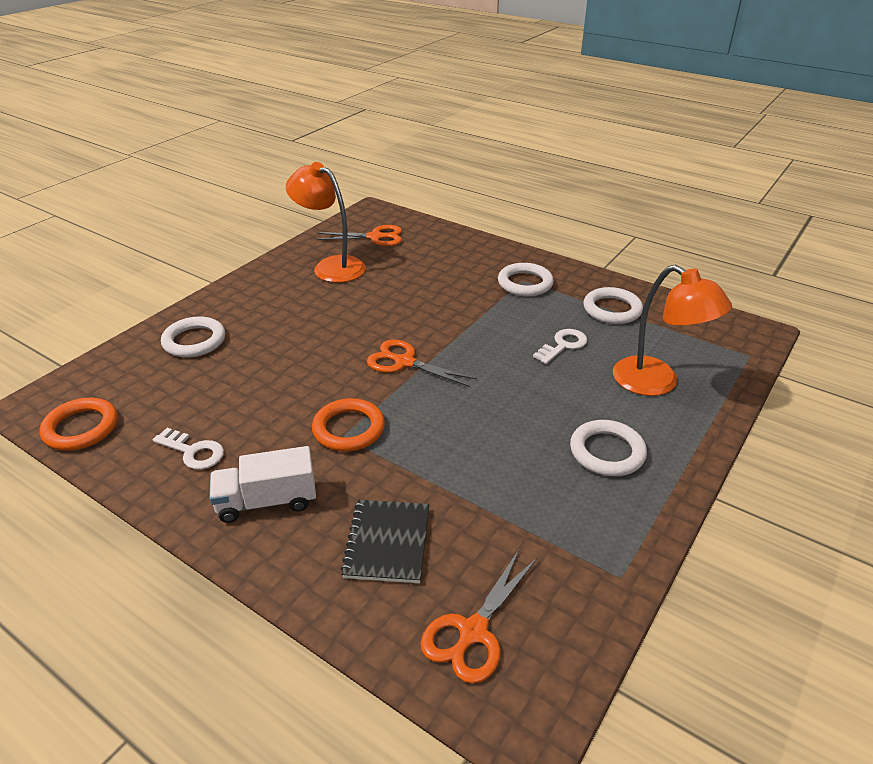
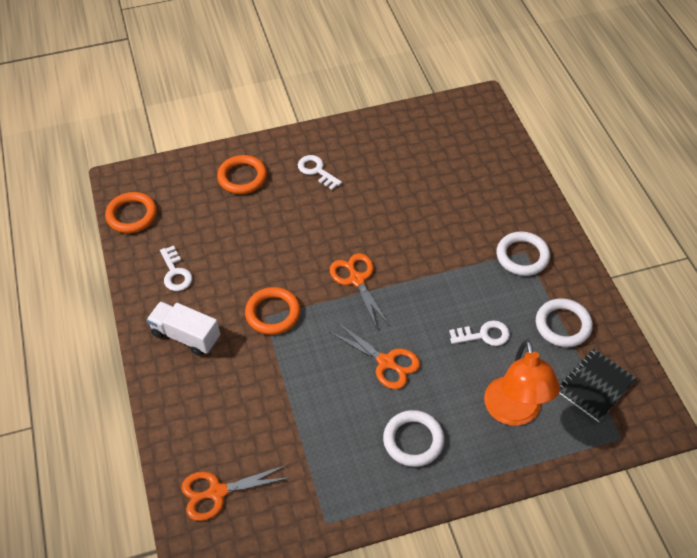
camera: 40 degrees right, 15 degrees up
white ring [161,317,225,357] -> orange ring [217,155,267,194]
orange lamp [286,162,366,283] -> none
orange scissors [316,225,402,246] -> orange scissors moved to [329,322,420,389]
black notebook [341,500,429,583] -> black notebook moved to [559,349,637,422]
none -> white key [298,155,342,190]

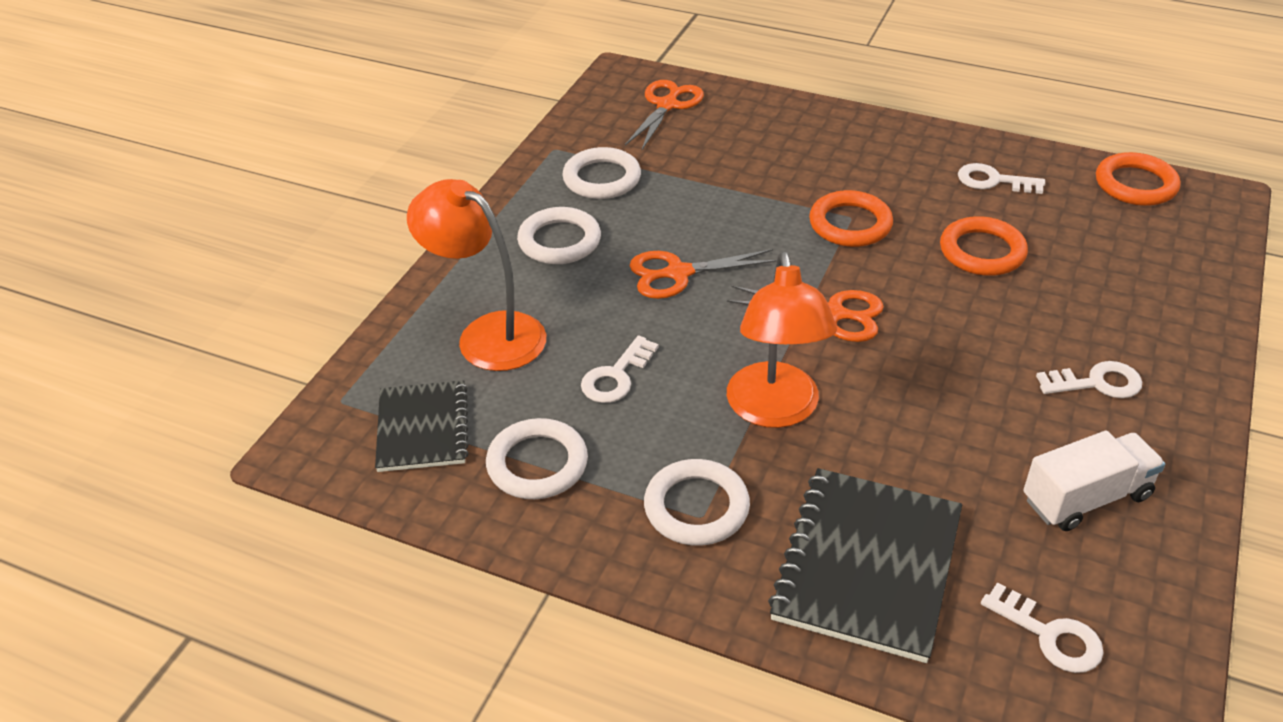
camera: 130 degrees right, 10 degrees down
white truck [147,301,220,356] -> white truck moved to [1023,430,1165,531]
orange ring [217,155,267,194] -> orange ring moved to [940,216,1028,276]
none -> white ring [562,147,641,199]
none -> orange lamp [727,251,837,428]
none -> black notebook [768,468,962,663]
none -> white key [981,582,1104,673]

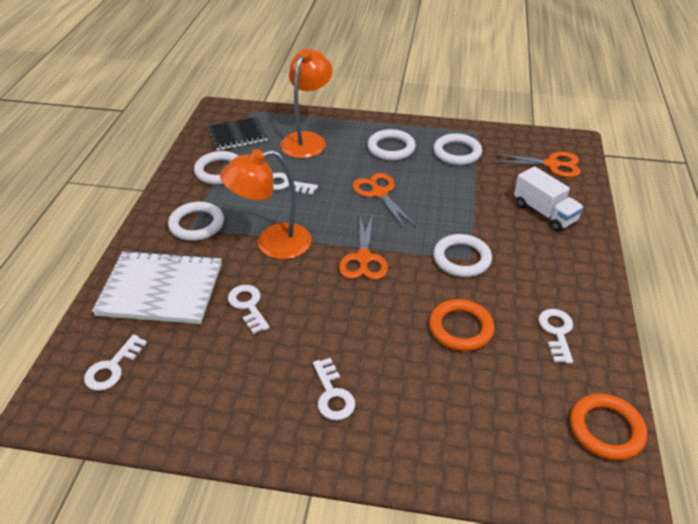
camera: 75 degrees right, 0 degrees up
black notebook [768,468,962,663] -> white notebook [92,250,222,324]
orange ring [809,190,893,247] -> white ring [433,234,492,277]
white truck [1023,430,1165,531] -> white truck moved to [514,166,584,232]
none -> white key [228,285,270,334]

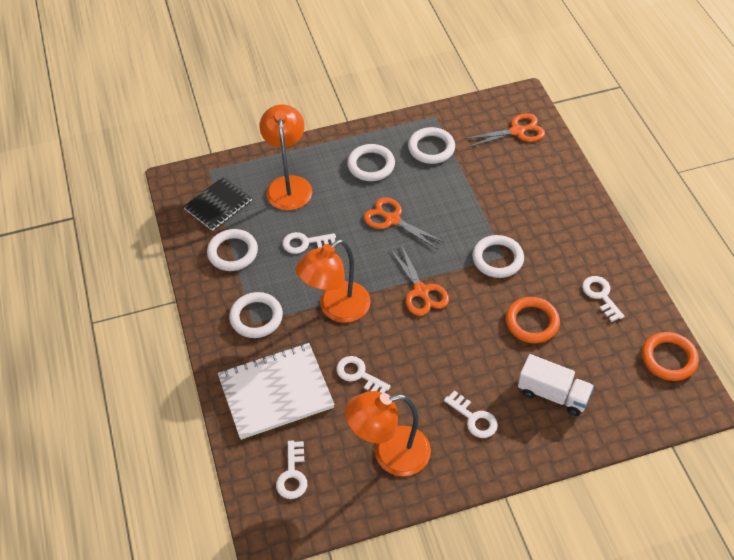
camera: 25 degrees left, 10 degrees up
white truck [514,166,584,232] -> white truck moved to [518,354,594,416]
none -> orange lamp [345,391,431,476]

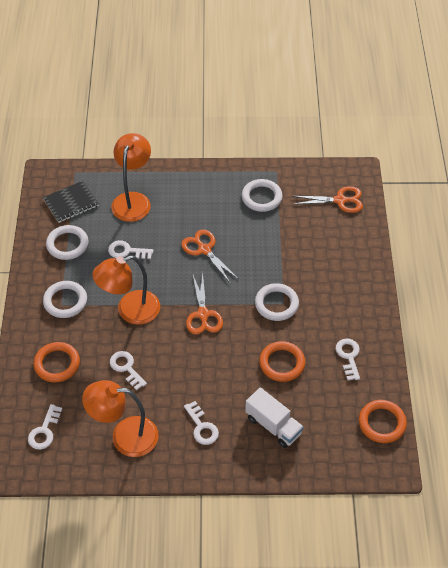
camera: 15 degrees right, 0 degrees up
white notebook [218,343,335,440] -> orange ring [34,342,80,383]
white ring [347,144,395,181] -> none

